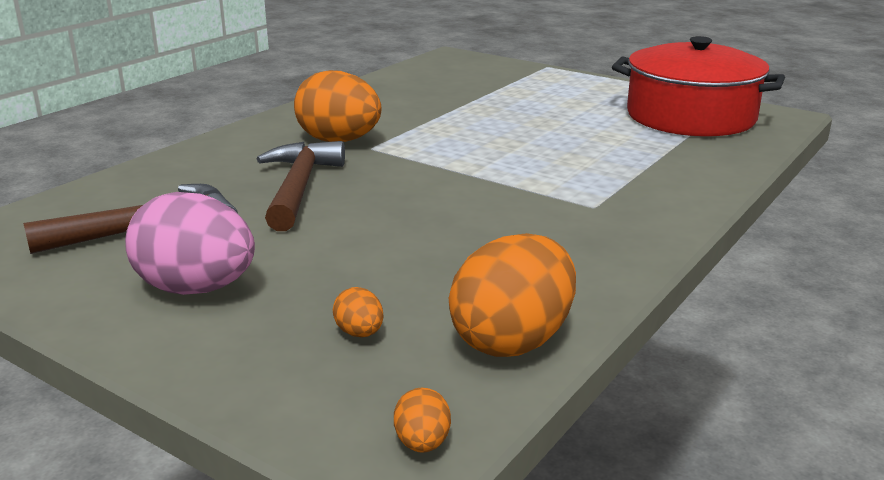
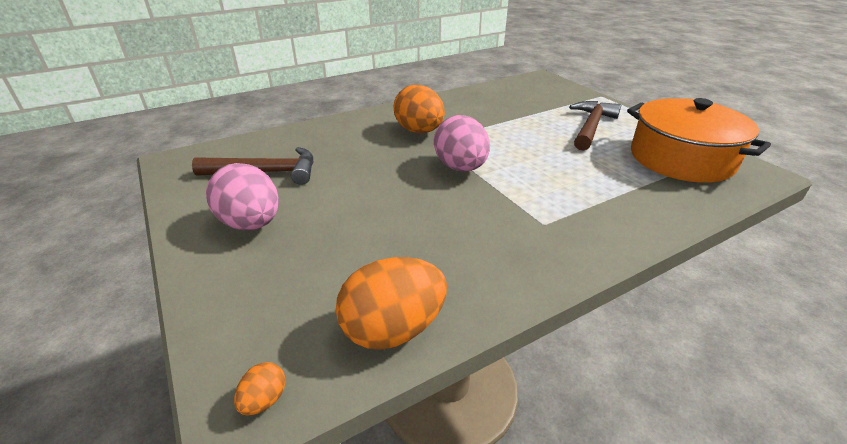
camera: 25 degrees right, 10 degrees up
brown hammer [257,141,345,231] -> brown hammer moved to [569,101,621,151]
orange egg [333,287,384,337] -> none
red pot [612,36,785,137] -> orange pot [627,98,771,183]
none -> pink egg [434,115,490,171]

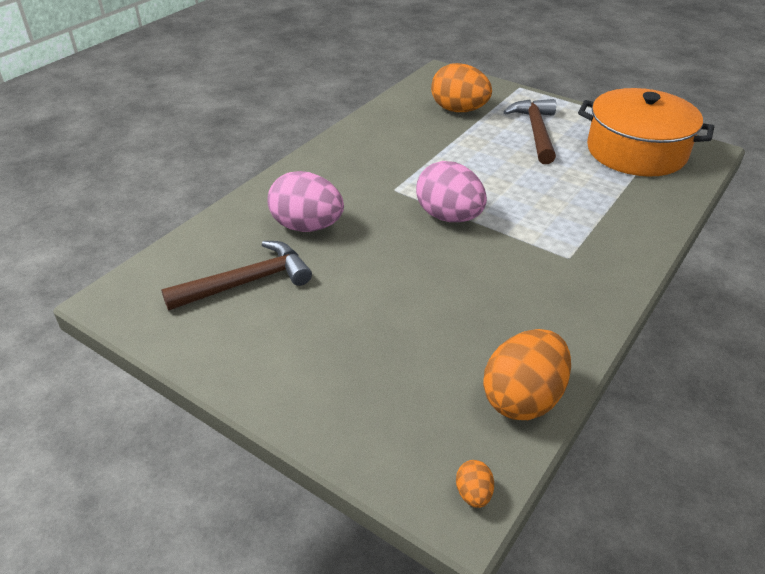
camera: 25 degrees left, 5 degrees up
pink egg [206,163,279,230] -> pink egg moved to [267,171,344,232]
orange egg [394,85,445,133] -> orange egg moved to [431,63,492,112]

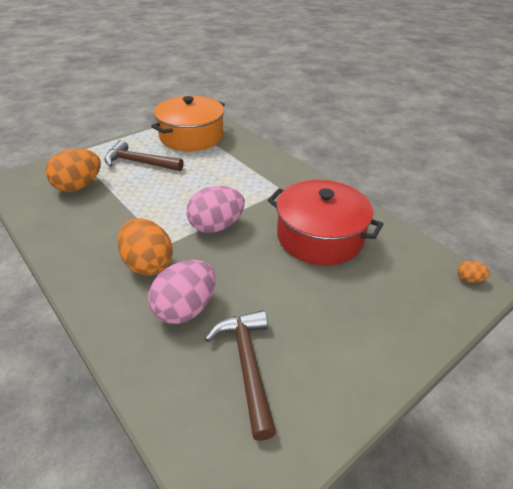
camera: 75 degrees left, 0 degrees up
orange egg [483,329,571,420] -> orange egg moved to [118,218,173,276]
none -> red pot [268,180,383,265]

